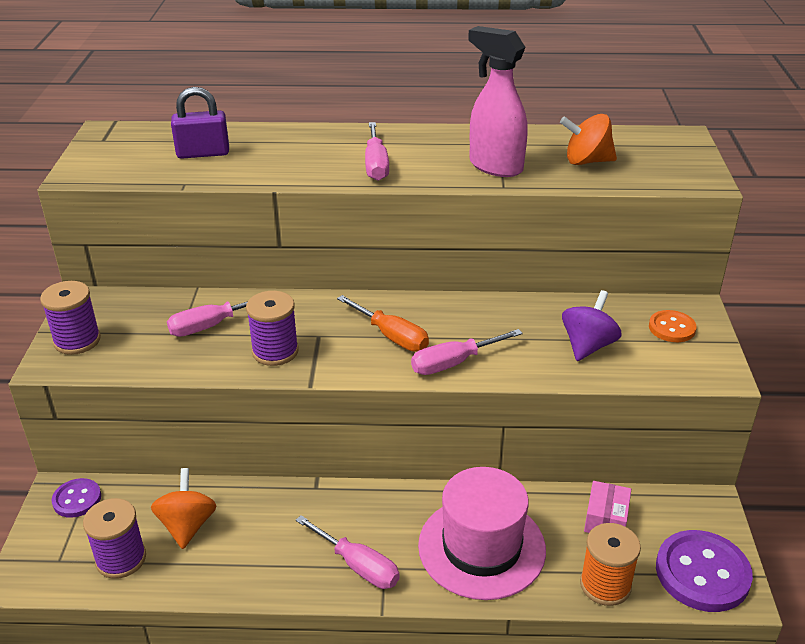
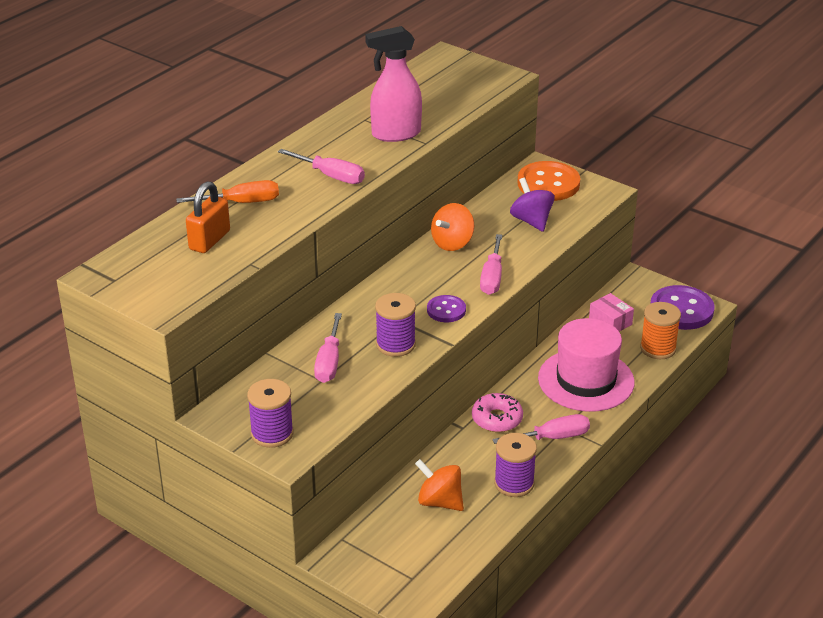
camera: 55 degrees left, 0 degrees up
purple button [51,478,101,518] -> purple button moved to [427,295,466,322]
purple spool [83,498,146,579] -> purple spool moved to [494,433,537,497]
purple padlock [171,87,229,159] -> orange padlock [186,181,230,253]
orange screwdriver [337,295,429,352] -> orange screwdriver moved to [176,180,279,203]
orange spinning top [560,114,617,165] -> orange spinning top moved to [431,203,474,251]
orange button [649,310,697,342] -> orange button [518,161,580,201], size x1.80
none -> pink donut [472,393,523,432]

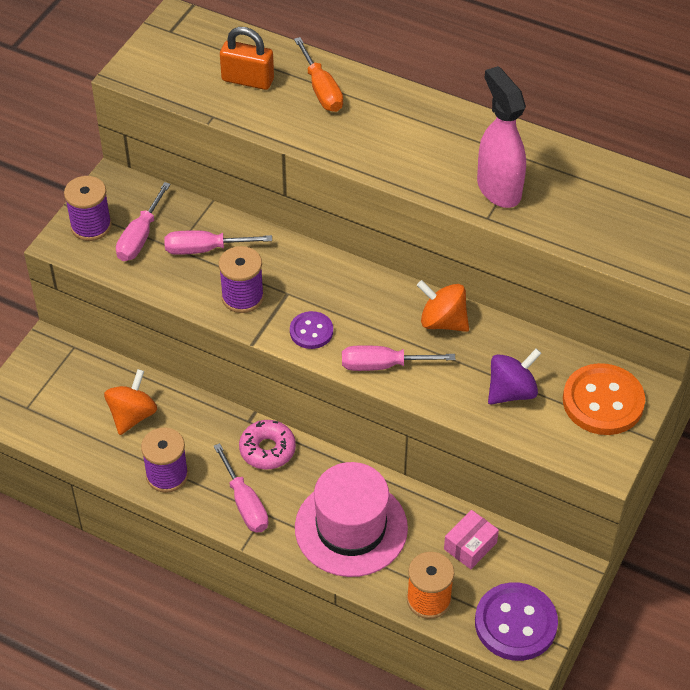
camera: 80 degrees right, 15 degrees up
pink screwdriver [278,149,365,184] -> pink screwdriver moved to [116,182,171,261]

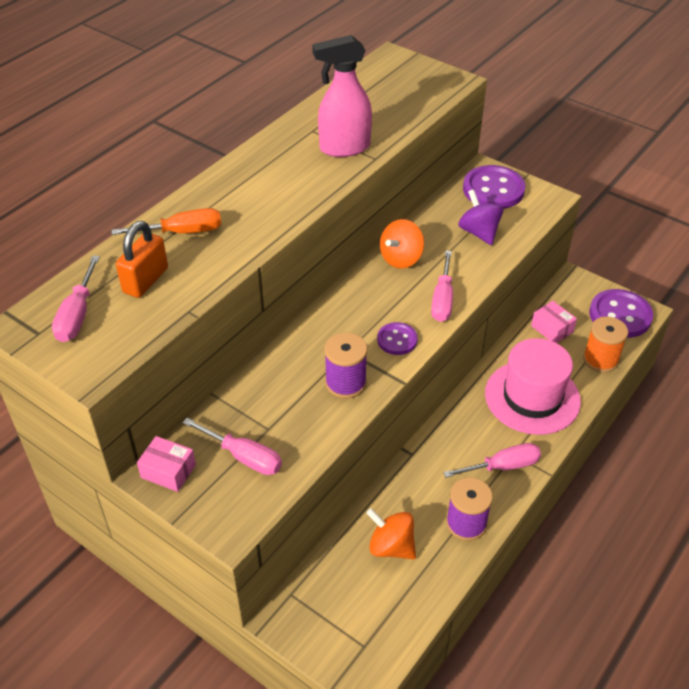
camera: 80 degrees left, 5 degrees down
purple spool [64,176,112,241] -> none
pink screwdriver [164,230,272,255] -> pink screwdriver moved to [52,255,100,342]
pink donut [239,420,296,469] -> none
orange button [563,363,645,435] -> purple button [463,165,526,209]
none -> pink box [137,436,196,492]

